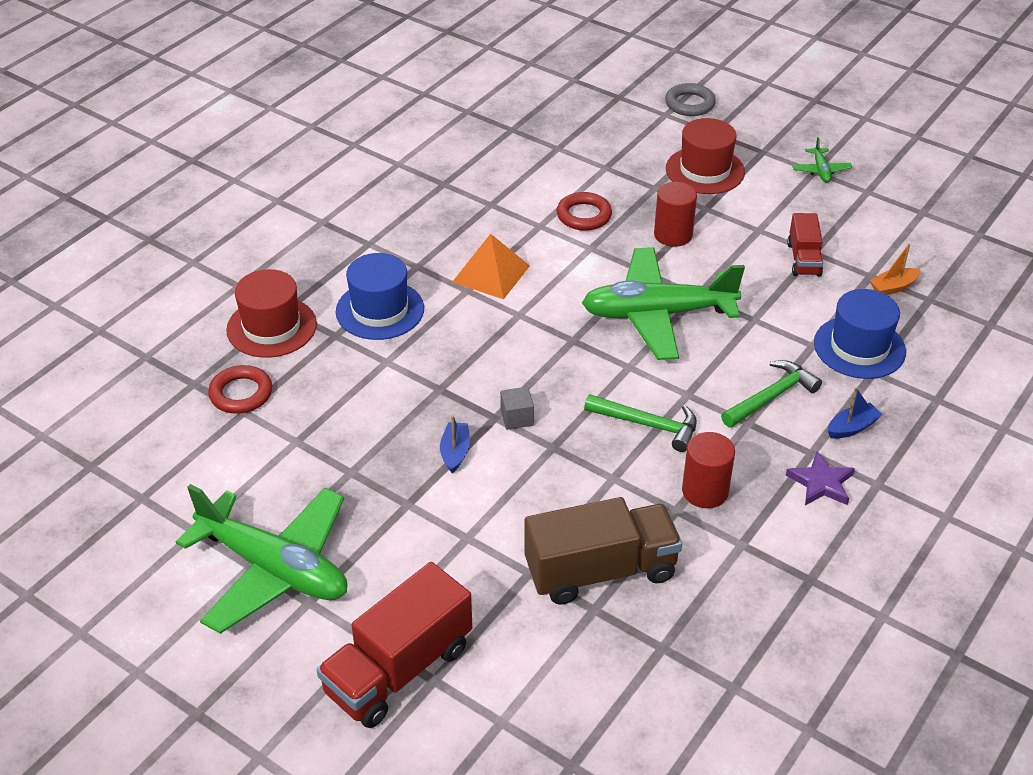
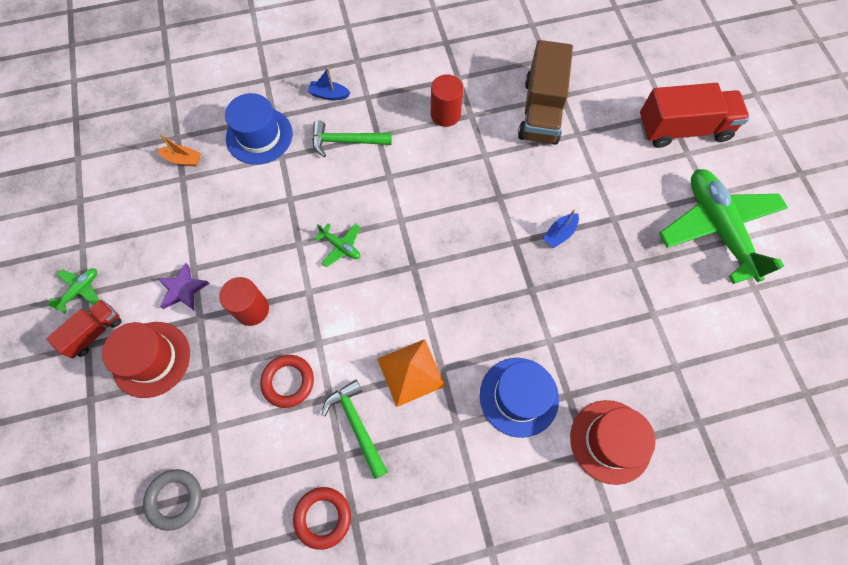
camera: 140 degrees left, 25 degrees up
red ring [208,365,272,414] -> red ring moved to [293,487,351,550]
grey cube [500,387,534,430] -> none
brown truck [524,497,682,605] -> brown truck turned 105 degrees counterclockwise [518,40,573,145]
green plane [582,247,745,360] -> green plane [315,223,360,267], size x0.40
green hammer [584,394,697,452] -> green hammer moved to [322,379,388,479]
grey ring [665,83,716,116] -> grey ring moved to [143,469,202,531]
purple star [786,451,855,505] -> purple star moved to [157,263,210,310]
red truck [787,213,823,276] -> red truck moved to [46,299,122,359]

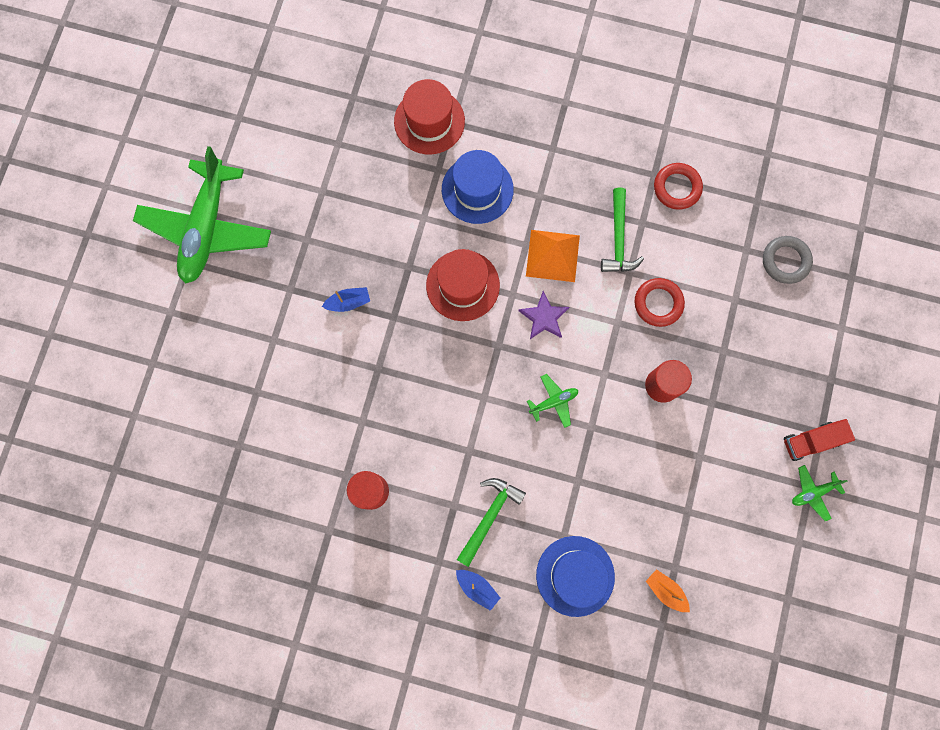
camera: 150 degrees left, 10 degrees up
red hat [102,322,190,398] -> red hat moved to [426,249,500,321]
purple star [157,263,210,310] -> purple star moved to [519,291,569,339]
green hammer [312,120,392,157] -> green hammer turned 90 degrees counterclockwise [457,478,526,567]
green plane [315,223,360,267] -> green plane turned 90 degrees clockwise [527,374,578,428]
brown truck [518,40,573,145] -> none
red truck [640,83,749,148] -> none

